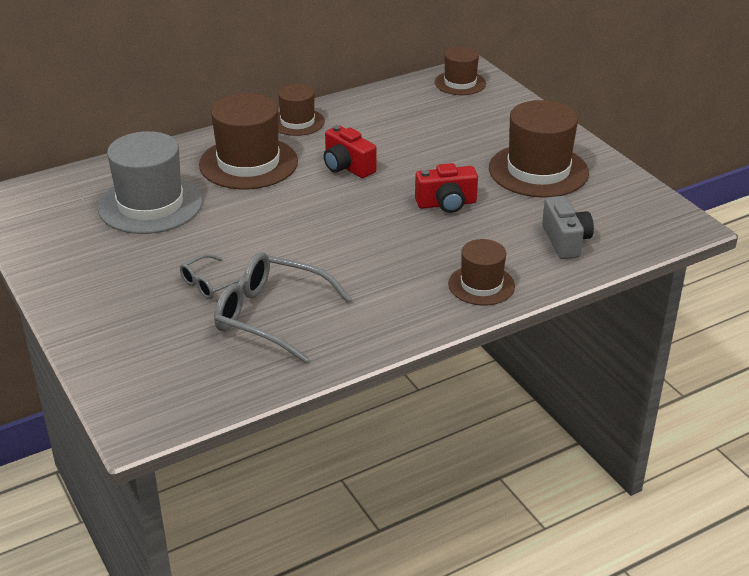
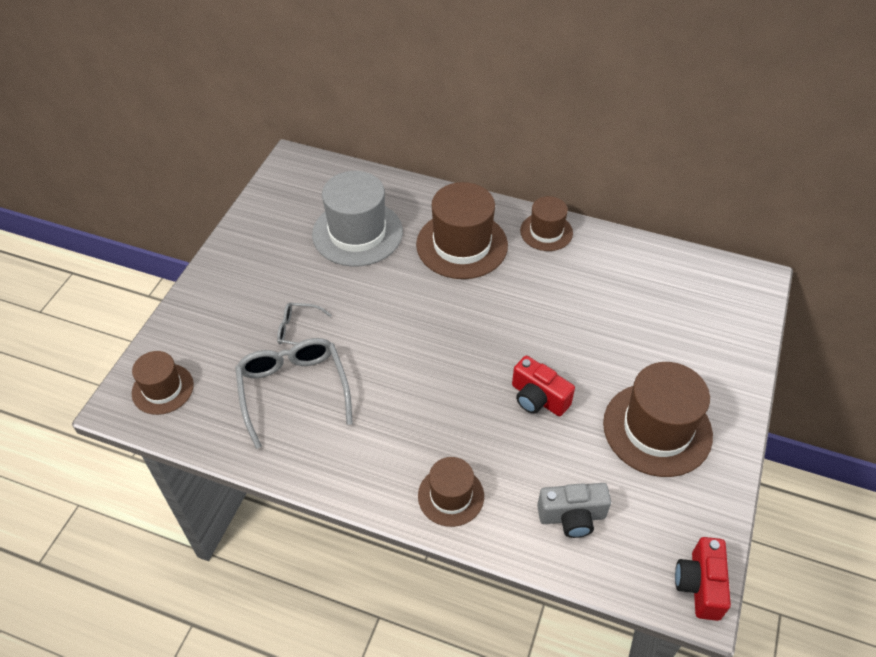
camera: 50 degrees right, 15 degrees up
red camera [324,125,376,178] -> red camera moved to [675,537,731,621]
brown hat [435,47,486,95] -> brown hat moved to [132,351,194,415]
grey camera [542,196,594,259] -> grey camera turned 45 degrees clockwise [537,483,611,538]

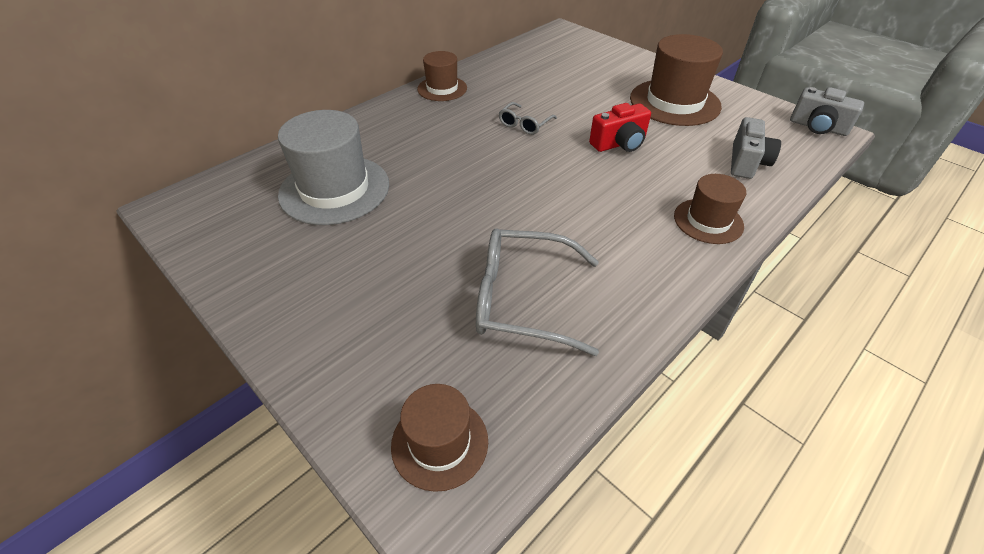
camera: 65 degrees left, 5 degrees down
grey glasses [277,303,332,345] -> grey glasses moved to [499,102,557,135]
brown hat [416,182,508,279] -> none
red camera [675,537,731,621] -> grey camera [790,87,864,136]

